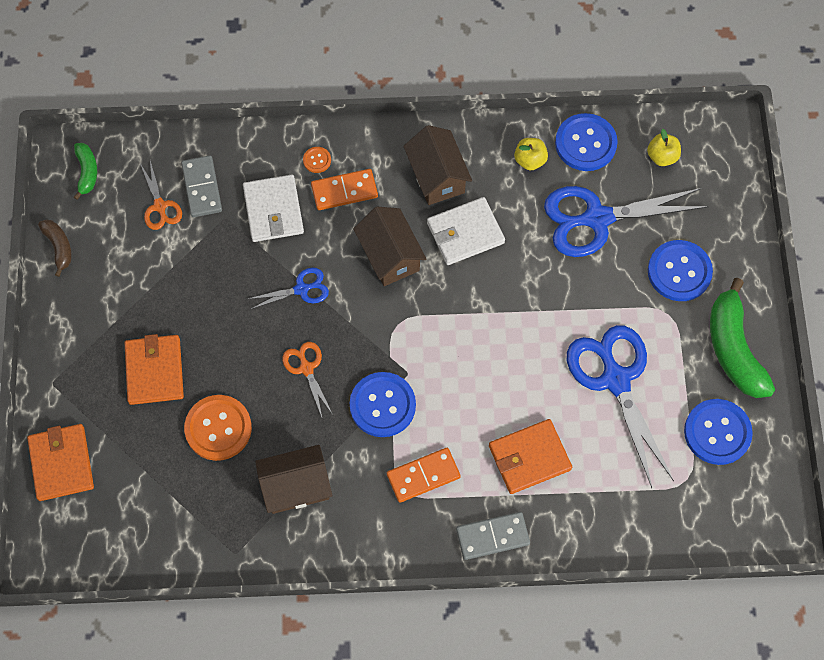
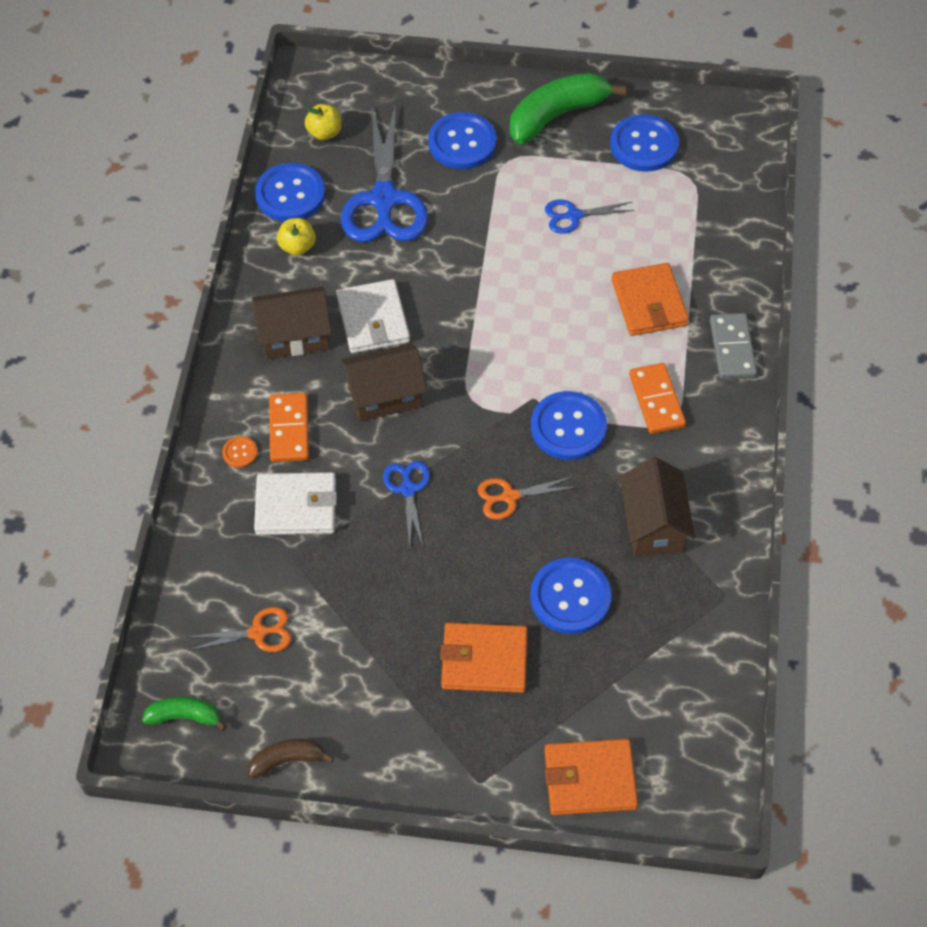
camera: 80 degrees left, 10 degrees down
grey domino [181,155,222,217] -> none
orange button [184,395,252,461] -> blue button [530,558,612,634]
blue scissors [567,325,674,488] -> blue scissors [545,200,635,234], size x0.49
green banana [710,278,775,398] -> green banana turned 150 degrees clockwise [510,73,626,144]

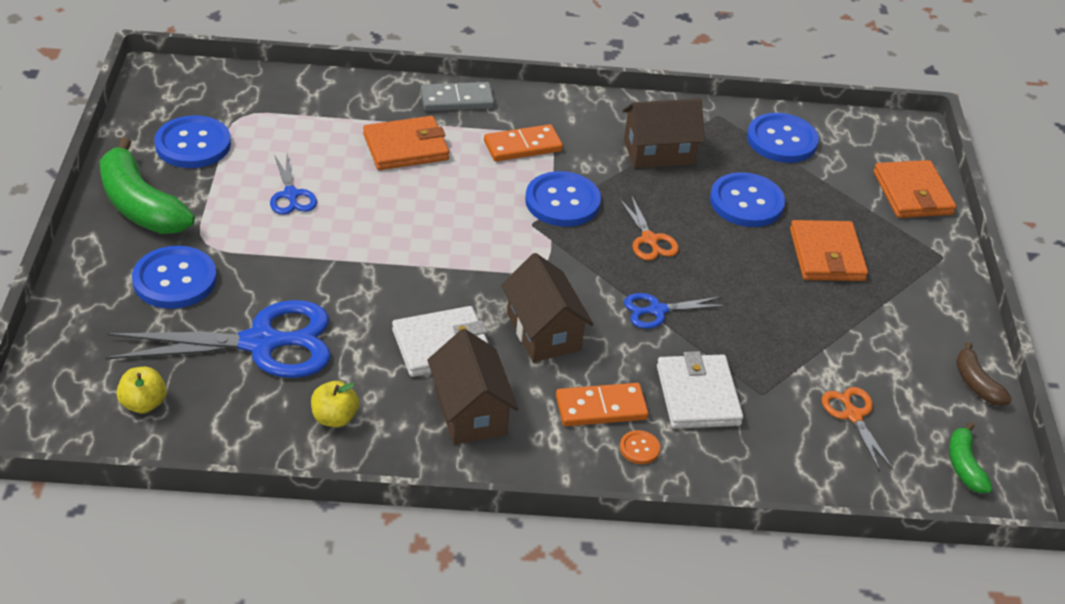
camera: 100 degrees left, 15 degrees down
blue button [255,163,325,222] -> blue button moved to [747,113,819,163]

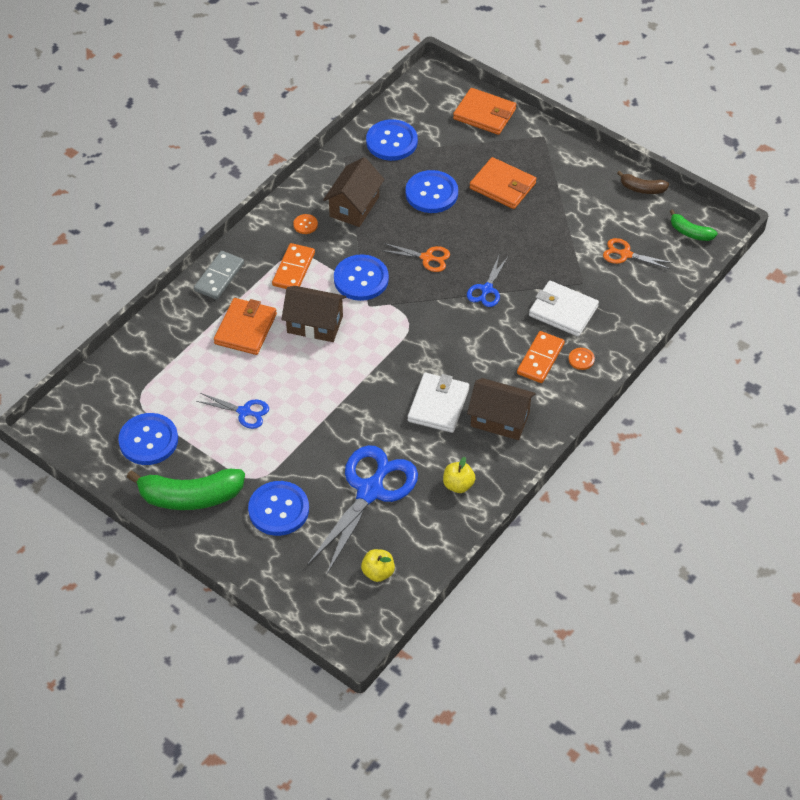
camera: 50 degrees left, 10 degrees up
brown house [501,253,594,362] -> brown house moved to [281,286,346,342]
none -> orange button [293,214,318,234]

